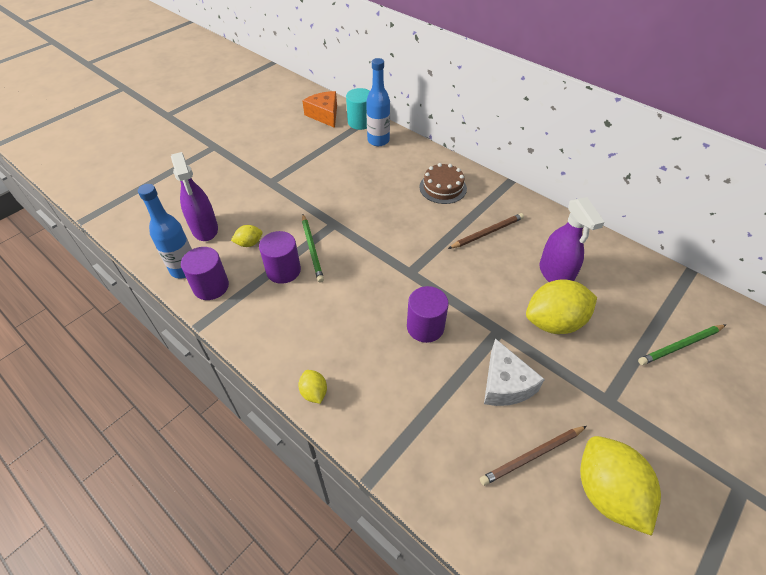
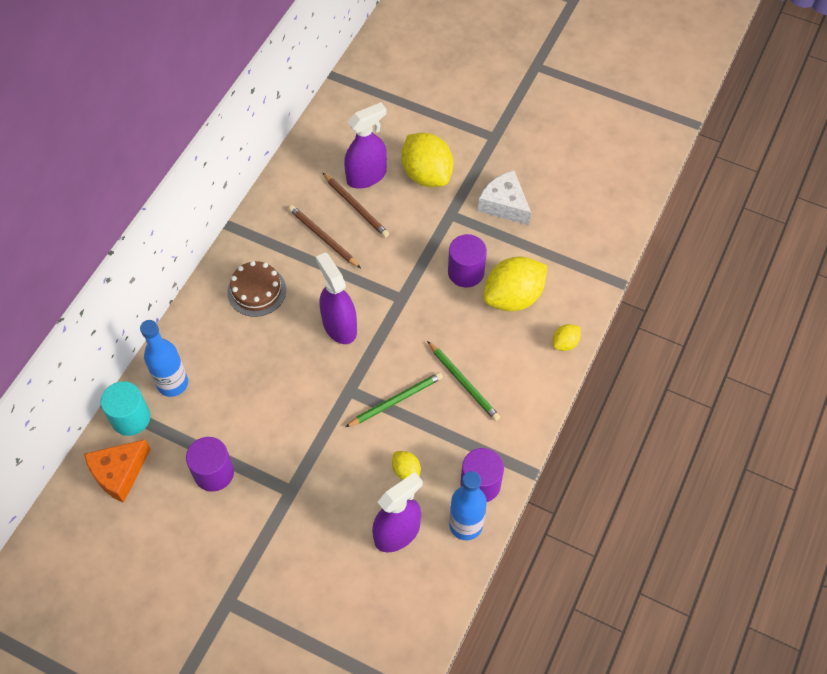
camera: 105 degrees left, 10 degrees up
purple cylinder [259,231,301,284] -> purple cylinder moved to [186,437,234,492]
brown pencil [480,426,587,486] -> brown pencil moved to [322,172,389,238]
white cheese [484,338,545,406] -> white cheese turned 105 degrees counterclockwise [478,170,531,225]
yellow lemon [580,436,661,536] -> yellow lemon moved to [484,257,547,311]
green pencil [638,325,726,365] -> green pencil moved to [427,341,500,421]
none -> purple spray bottle [316,252,357,344]

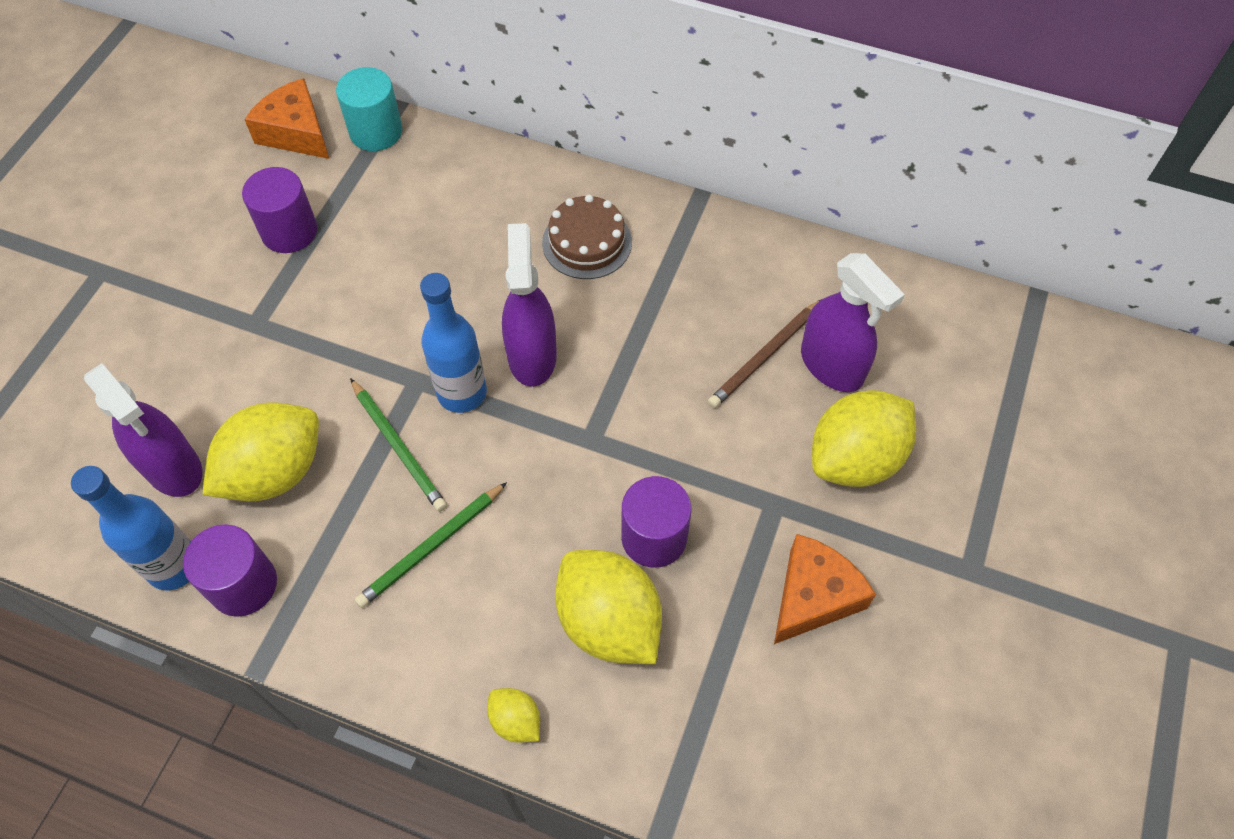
camera: 85 degrees right, 0 degrees up
blue bottle [140,320,188,397] -> blue bottle moved to [420,273,487,413]
brown pencil [289,205,361,268] -> none
purple spray bottle [316,252,357,344] -> purple spray bottle turned 60 degrees counterclockwise [502,223,557,387]
yellow lemon [392,451,421,480] -> yellow lemon [203,403,319,501], size x2.12
white cheese [478,170,531,225] -> orange cheese [774,534,876,644]

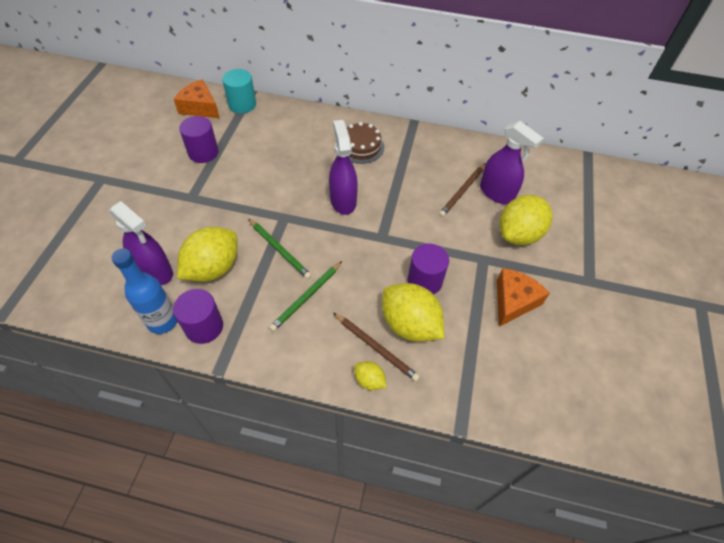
camera: 10 degrees left, 5 degrees down
blue bottle [420,273,487,413] -> none
none -> brown pencil [334,313,420,382]

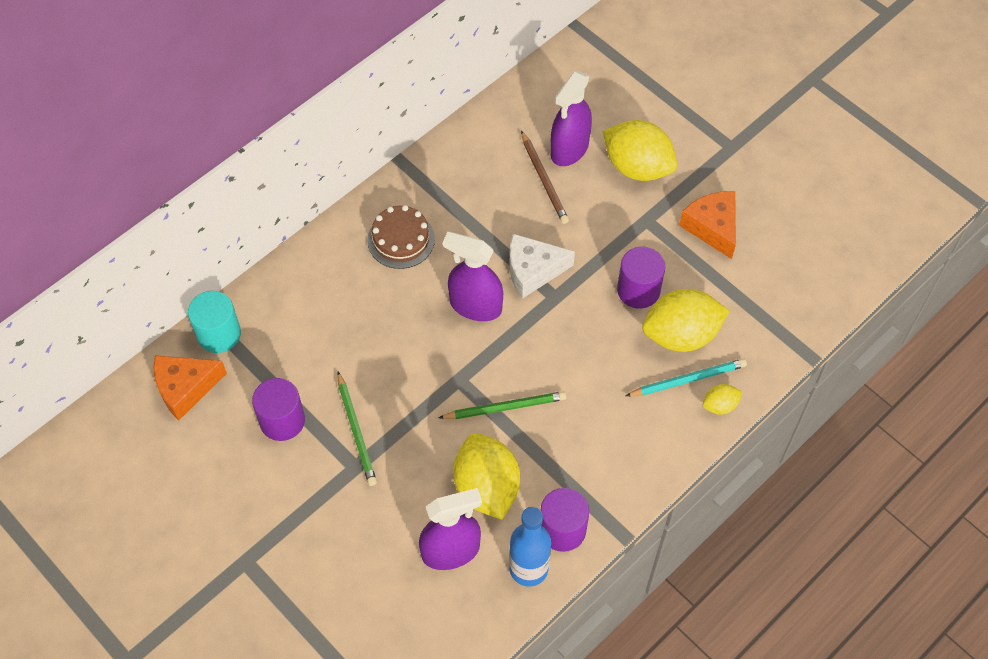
camera: 55 degrees left, 5 degrees up
green pencil [269,261,342,332] -> green pencil moved to [337,372,377,486]
brown pencil [334,313,420,382] -> turquoise pencil [626,359,747,396]
purple spray bottle [480,121,544,204] -> purple spray bottle turned 135 degrees clockwise [550,71,592,166]
yellow lemon [500,195,553,245] -> yellow lemon turned 45 degrees counterclockwise [603,120,677,181]
none -> white cheese [509,234,575,299]

